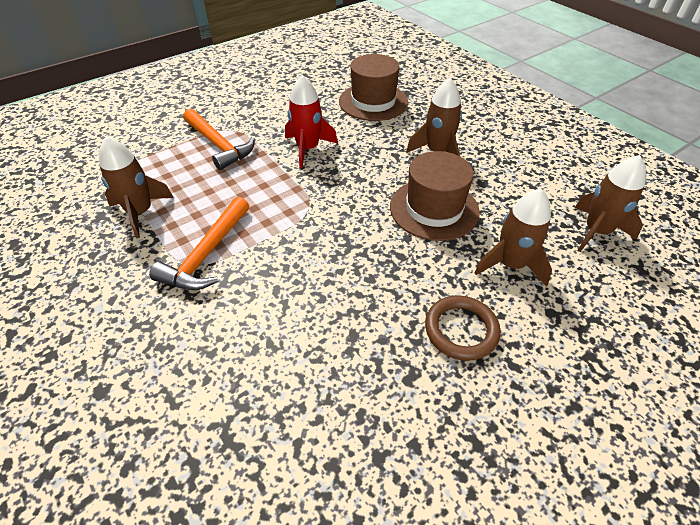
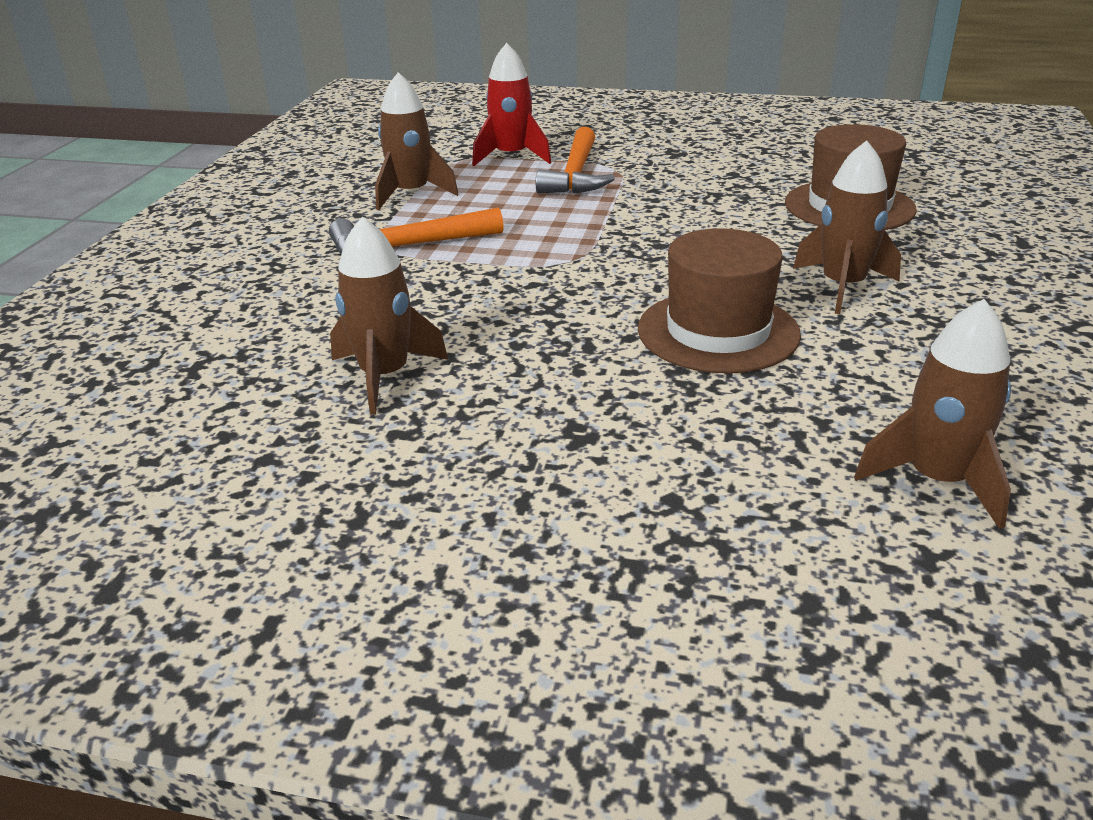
camera: 50 degrees right, 15 degrees down
red rocket [285,75,338,168] -> red rocket moved to [472,43,551,166]
brown ring [425,295,501,361] -> none
brown rocket [475,188,552,287] -> brown rocket moved to [330,217,448,415]

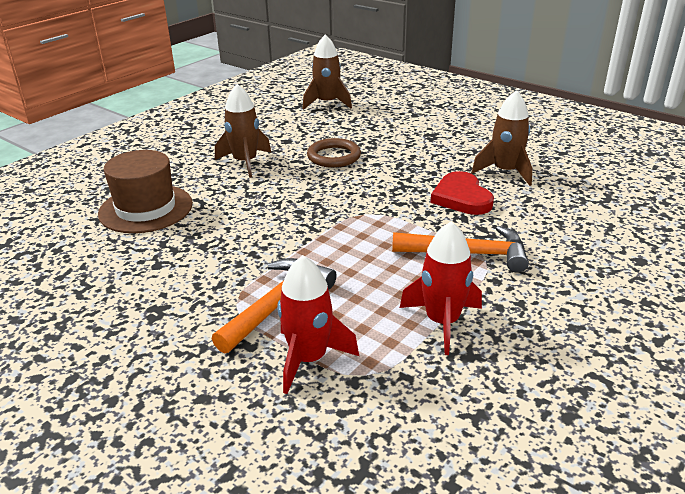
camera: 155 degrees left, 0 degrees up
brown rocket [375,72,459,210] -> red rocket [400,221,482,355]
brown hat [638,228,801,373] -> brown ring [307,138,361,168]
none -> red heart [430,171,494,215]

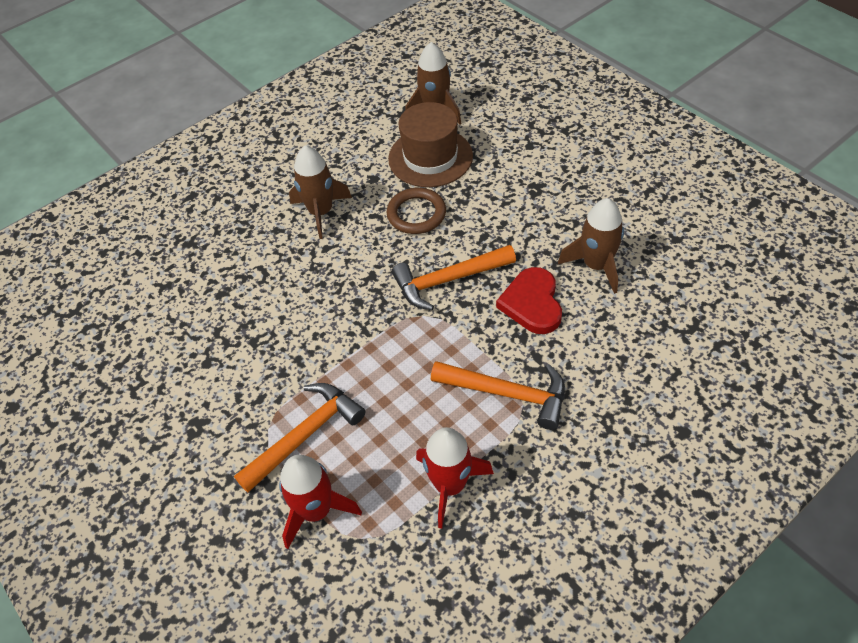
camera: 15 degrees right, 20 degrees up
brown hat [98,150,193,233] -> brown hat moved to [388,102,473,187]
none -> orange hammer [392,245,516,310]

